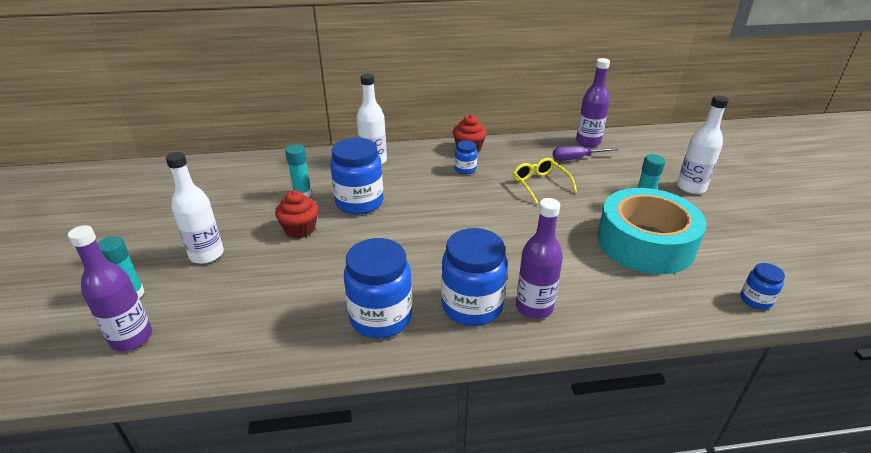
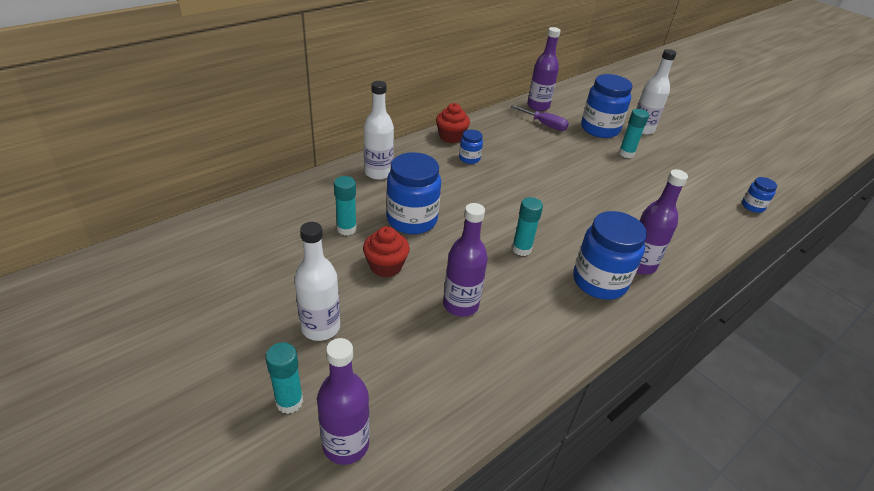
camera: 35 degrees left, 5 degrees up
blue jar [344,238,412,339] -> blue jar moved to [581,74,632,138]
yellow glasses [513,158,577,204] -> none
purple screwdriver [552,146,618,161] -> purple screwdriver turned 105 degrees counterclockwise [511,105,569,131]
turquoise tape [597,188,707,274] -> none
none -> purple bottle [443,203,488,317]
none -> turquoise glue stick [512,197,543,256]

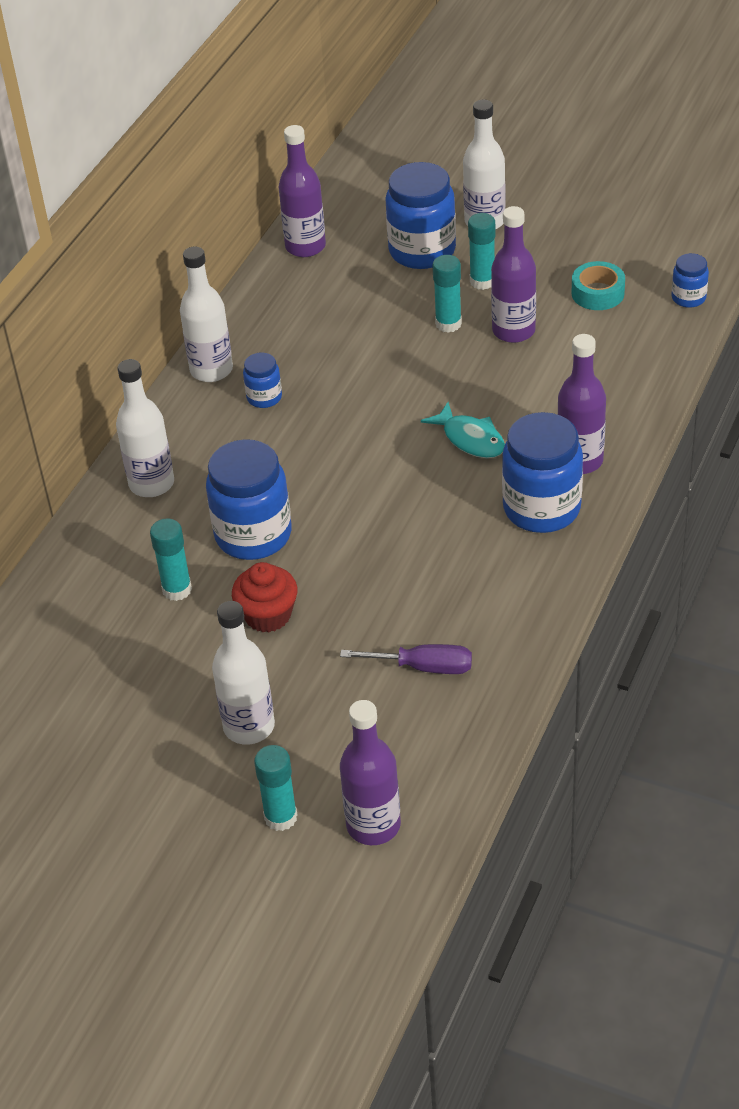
camera: 20 degrees left, 5 degrees up
red cupcake [436,103,470,143] -> white bottle [180,247,233,382]
purple bottle [443,203,488,317] -> purple bottle moved to [491,206,536,343]
purple screwdriver [511,105,569,131] -> purple screwdriver moved to [340,644,472,674]
turquoise glue stick [512,197,543,256] -> turquoise glue stick moved to [433,255,462,333]
none -> turquoise fish [421,402,505,458]
none -> turquoise tape [572,261,625,310]

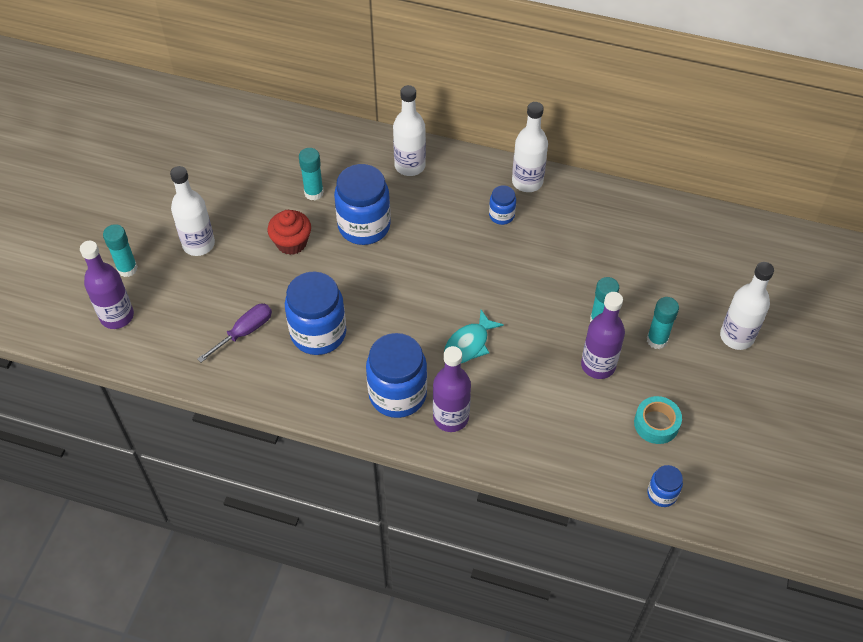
camera: 80 degrees right, 10 degrees up
purple bottle [279,125,326,257] -> none
purple screwdriver [340,644,472,674] -> purple screwdriver turned 135 degrees counterclockwise [197,304,272,362]
blue jar [385,162,456,269] -> blue jar moved to [285,272,346,355]

